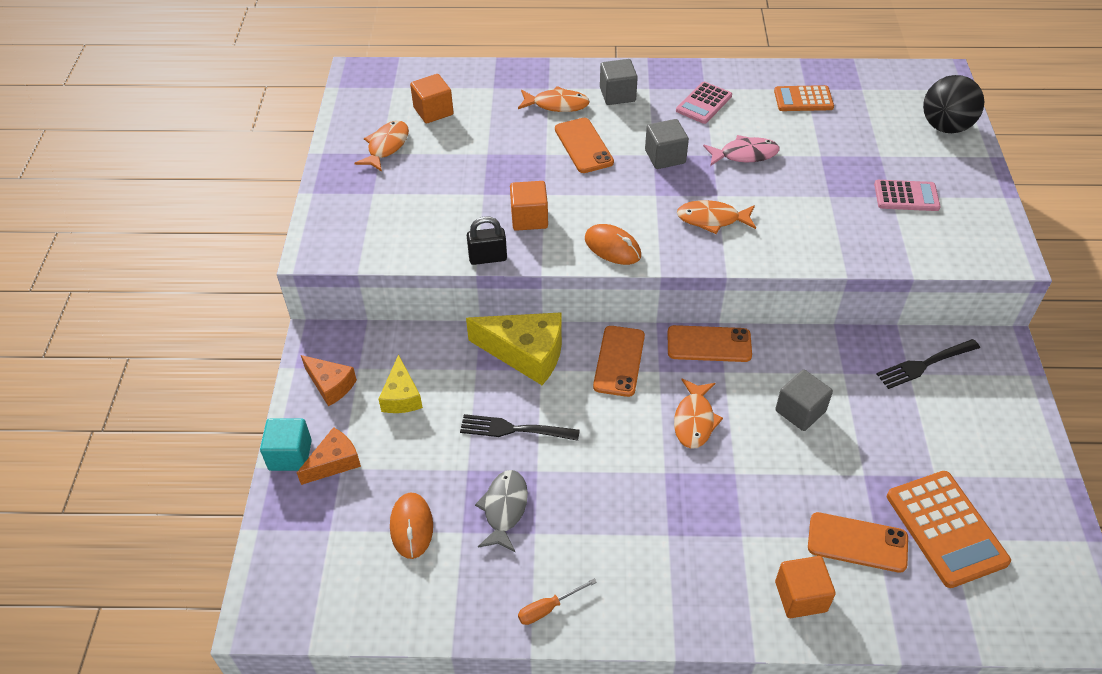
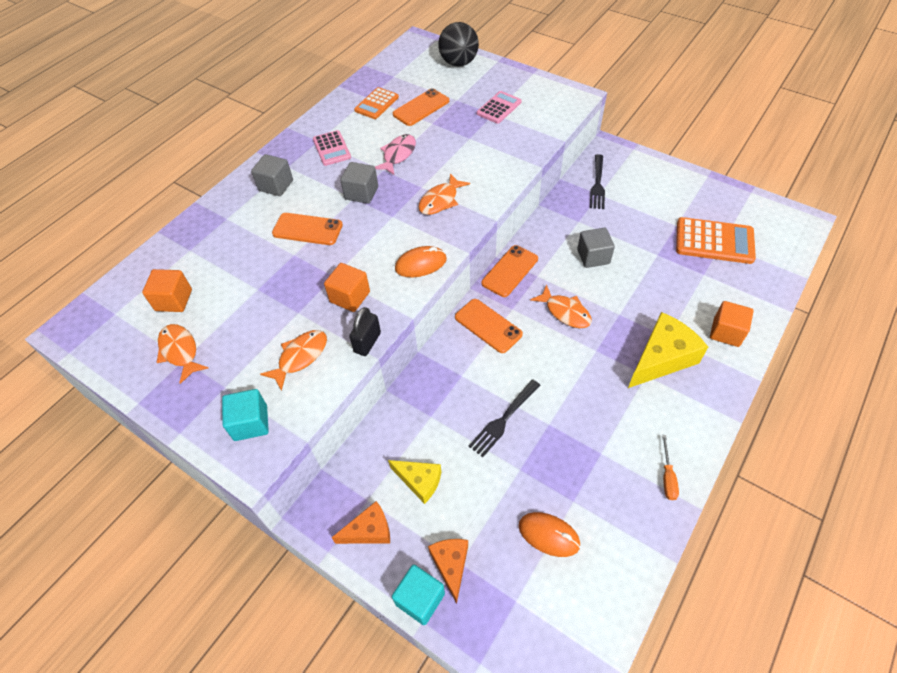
camera: 55 degrees left, 5 degrees up
yellow cheese [466,312,562,385] -> yellow cheese moved to [628,312,708,388]
grey fish [475,470,528,552] -> none
orange fish [518,86,590,112] -> orange fish moved to [260,330,327,391]
orange phone [808,512,908,573] -> orange phone moved to [393,88,449,126]
none -> turquoise cube [222,389,269,441]

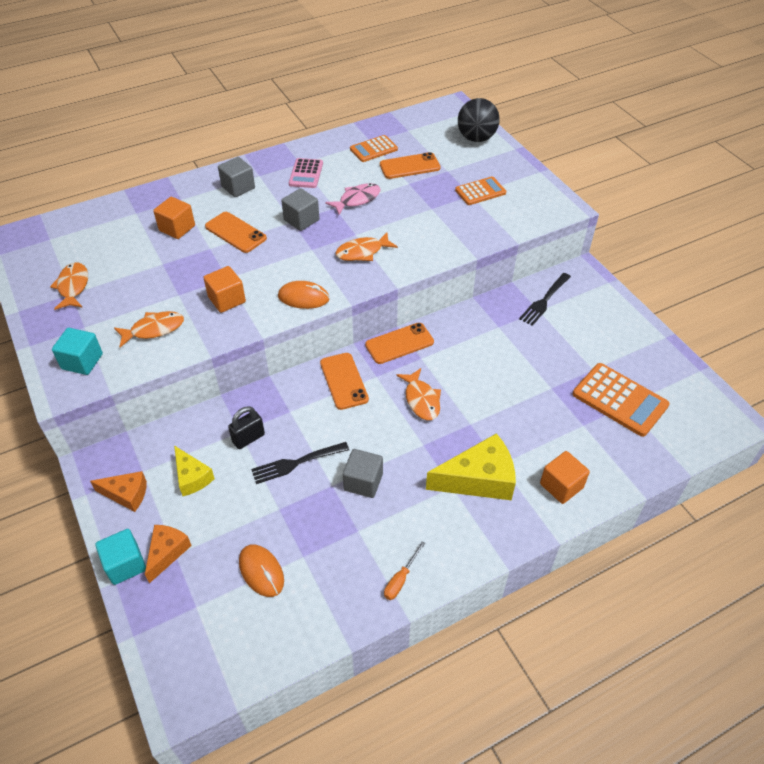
camera: 25 degrees right, 5 degrees down
orange cube [142,269,192,312] -> orange cube moved to [153,197,195,239]
black padlock [349,307,381,356] -> black padlock moved to [228,406,265,449]
pink calculator [477,91,522,124] -> orange calculator [455,176,506,205]
grey cube [577,228,615,268] -> grey cube moved to [343,449,383,498]

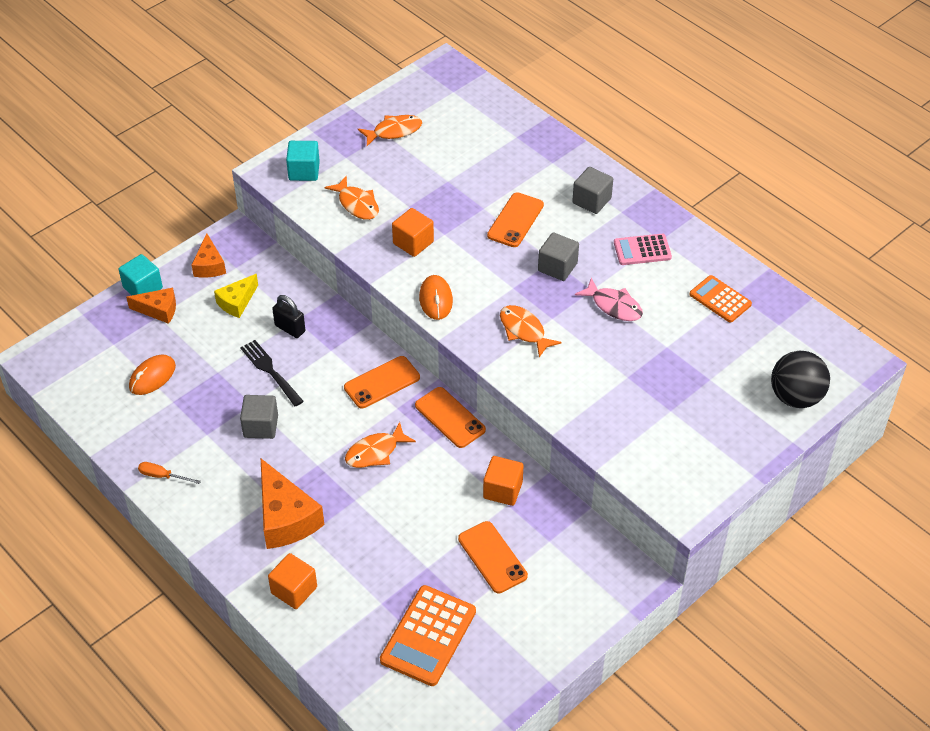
camera: 75 degrees right, 0 degrees up
orange cube [153,197,195,239] -> orange cube moved to [483,456,524,506]
orange phone [380,152,441,179] -> orange phone moved to [458,521,528,593]
yellow cheese [426,433,516,500] -> orange cheese [261,459,324,549]
orange calculator [455,176,506,205] -> none
black fork [519,273,571,326] -> none

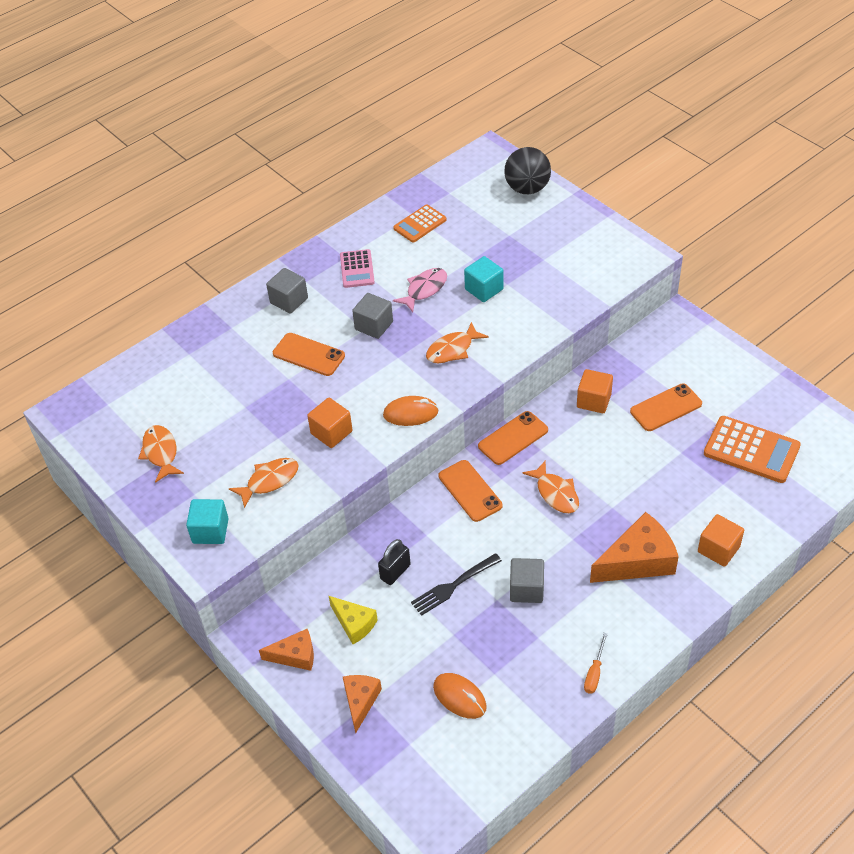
camera: 85 degrees left, 0 degrees up
turquoise cube [119,254,163,295] -> turquoise cube moved to [464,256,504,302]

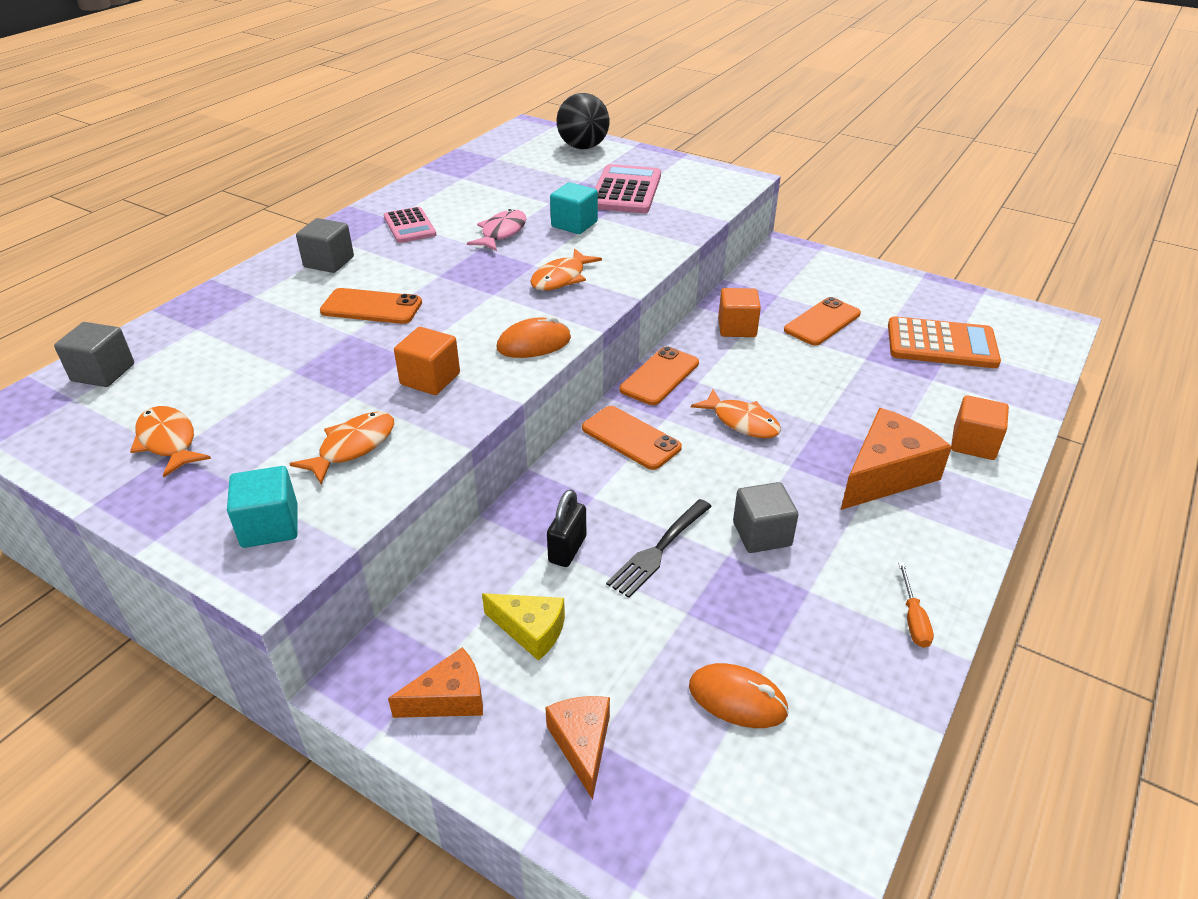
camera: 20 degrees left, 10 degrees down
grey cube [352,293,393,339] -> grey cube moved to [54,322,134,387]
orange calculator [393,205,446,242] -> none
none -> pink calculator [595,164,661,213]

